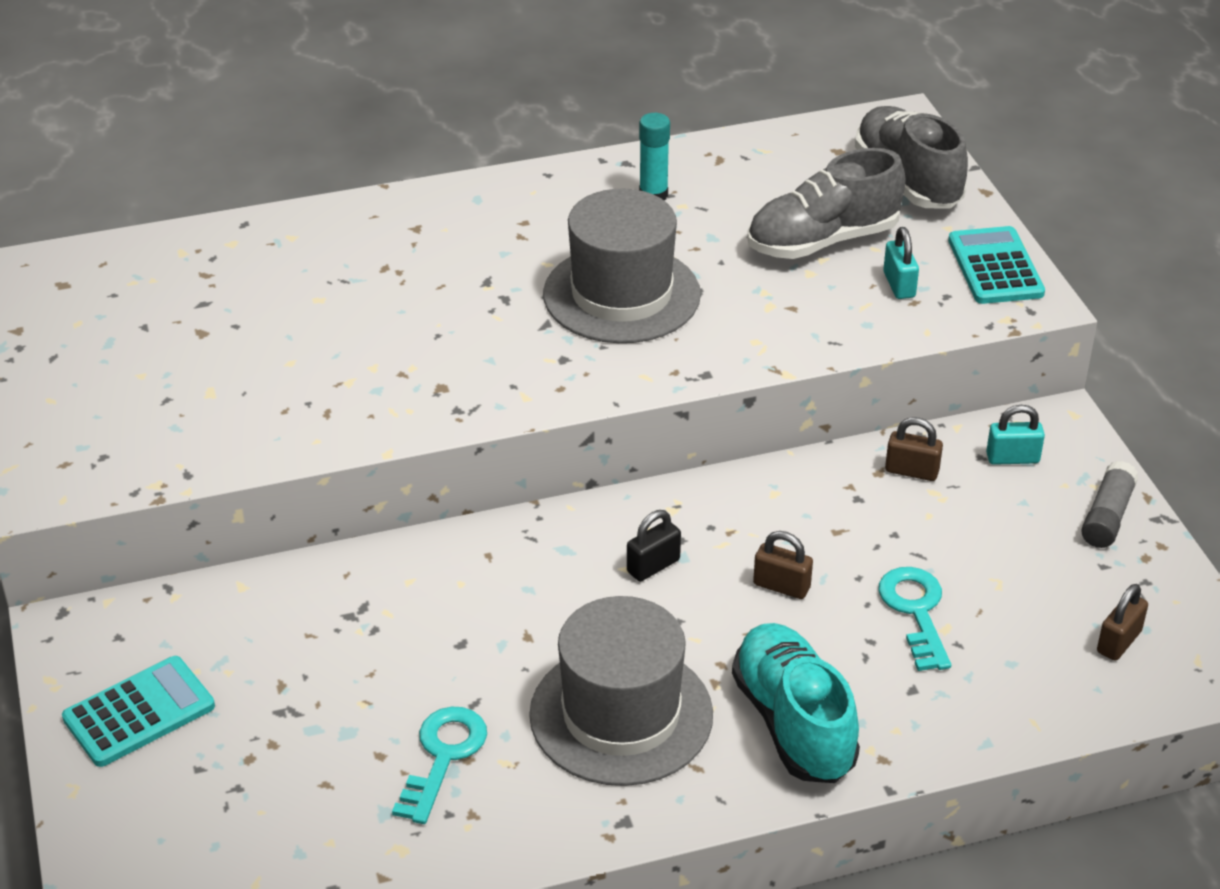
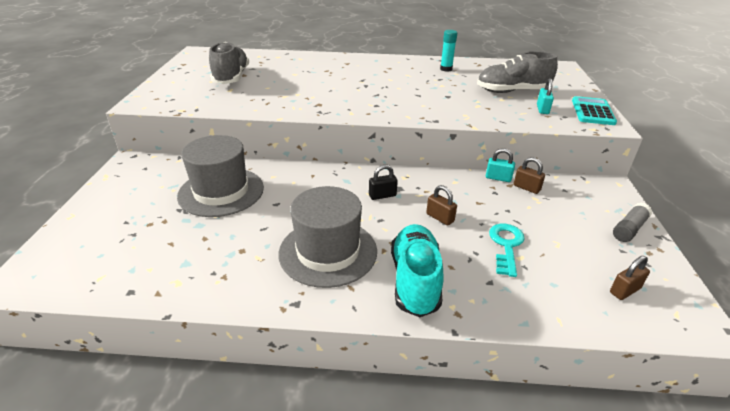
camera: 20 degrees right, 5 degrees down
turquoise calculator [62,656,215,767] -> none
turquoise key [392,707,487,824] -> none
grey hat [543,189,701,343] -> grey hat moved to [177,135,264,217]
grey shoe [855,106,968,208] -> grey shoe moved to [209,42,249,84]
turquoise padlock [986,405,1045,465] -> turquoise padlock moved to [486,148,515,182]

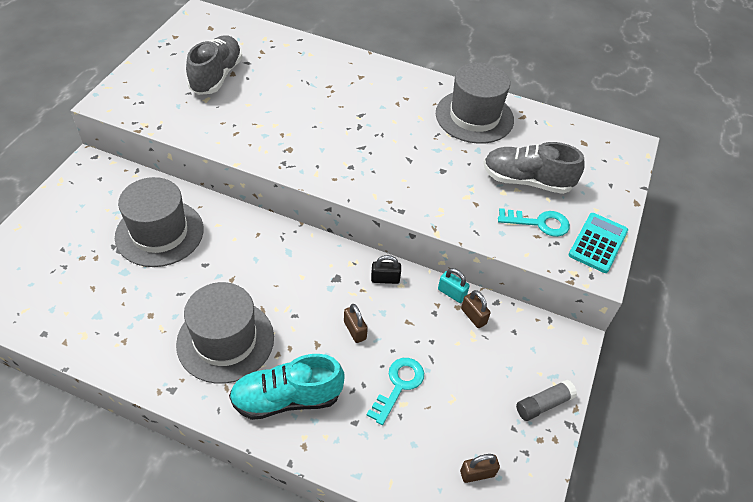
camera: 15 degrees right, 15 degrees up
black padlock [369,165,398,200] -> black padlock moved to [371,255,401,284]
turquoise shoe [391,224,443,317] -> turquoise shoe turned 120 degrees counterclockwise [229,354,345,420]
turquoise glue stick [440,30,457,72] -> grey hat [436,62,514,144]
turquoise padlock [537,78,554,114] -> turquoise key [498,208,570,237]

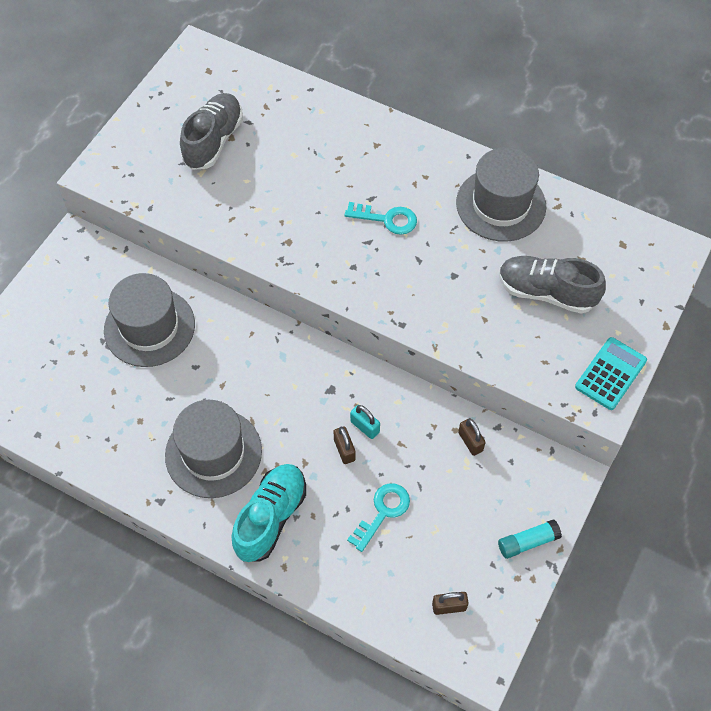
camera: 10 degrees right, 10 degrees up
turquoise shoe [229,354,345,420] -> turquoise shoe turned 120 degrees clockwise [232,464,306,562]
black padlock [371,255,401,284] -> none
turquoise padlock [438,268,470,303] -> turquoise padlock moved to [350,405,380,439]
turquoise key [498,208,570,237] -> turquoise key moved to [345,202,417,235]
grey glue stick [516,380,577,421] -> turquoise glue stick [498,519,562,559]

